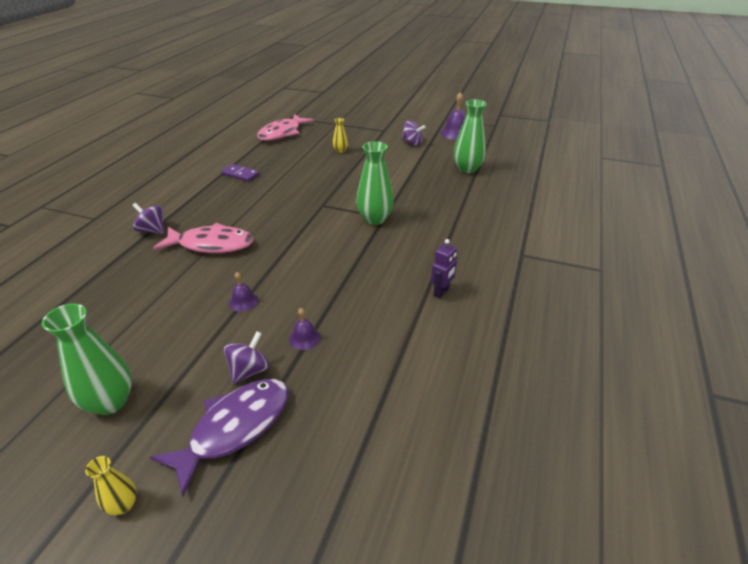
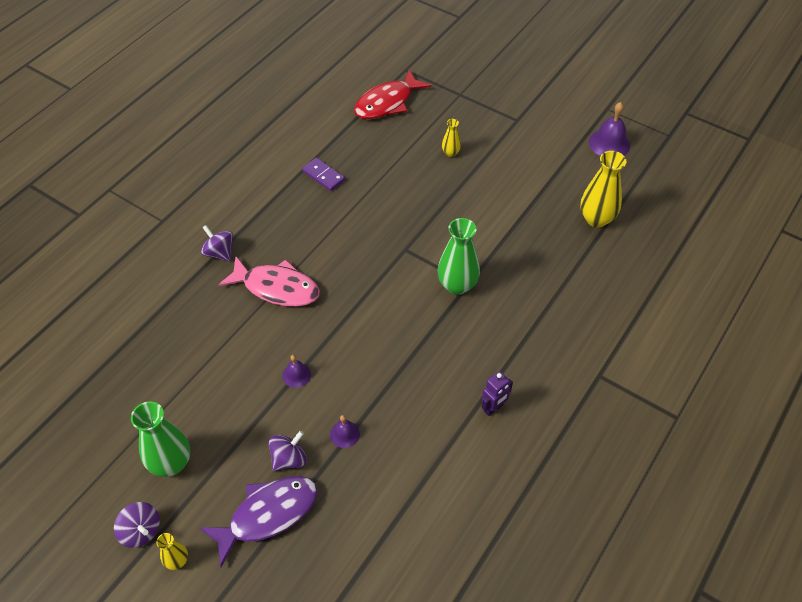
camera: 15 degrees right, 15 degrees up
pink fish [257,114,314,141] -> red fish [354,70,431,119]
purple spinning top [402,121,426,146] -> purple spinning top moved to [114,502,160,548]
green vase [454,99,487,173] -> yellow vase [581,151,626,227]

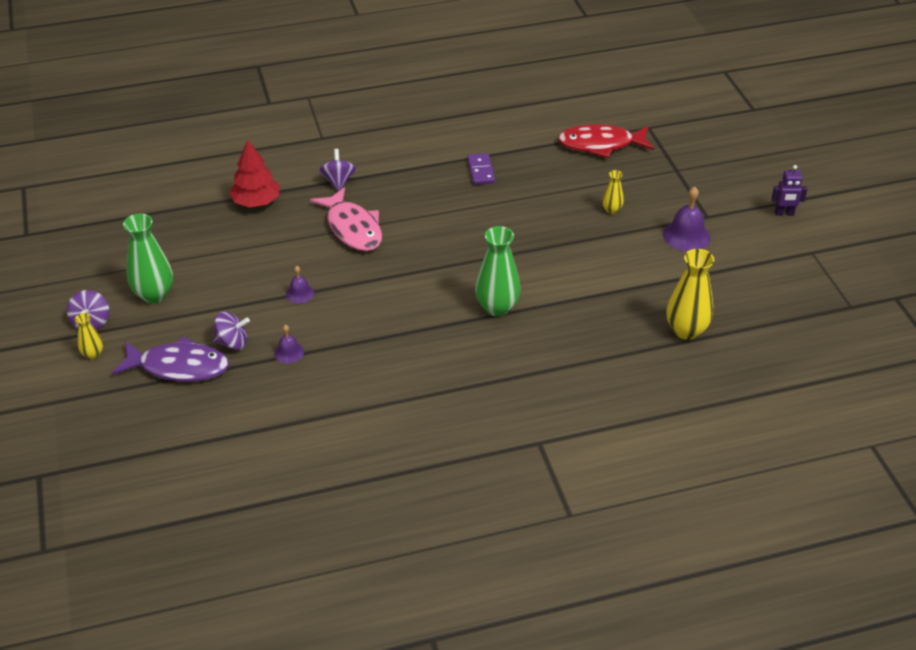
camera: 40 degrees right, 10 degrees down
purple robot [482,371,513,416] -> purple robot moved to [771,165,807,216]
purple bell [589,102,630,156] -> purple bell moved to [663,187,711,252]
none -> red tree [229,140,279,208]

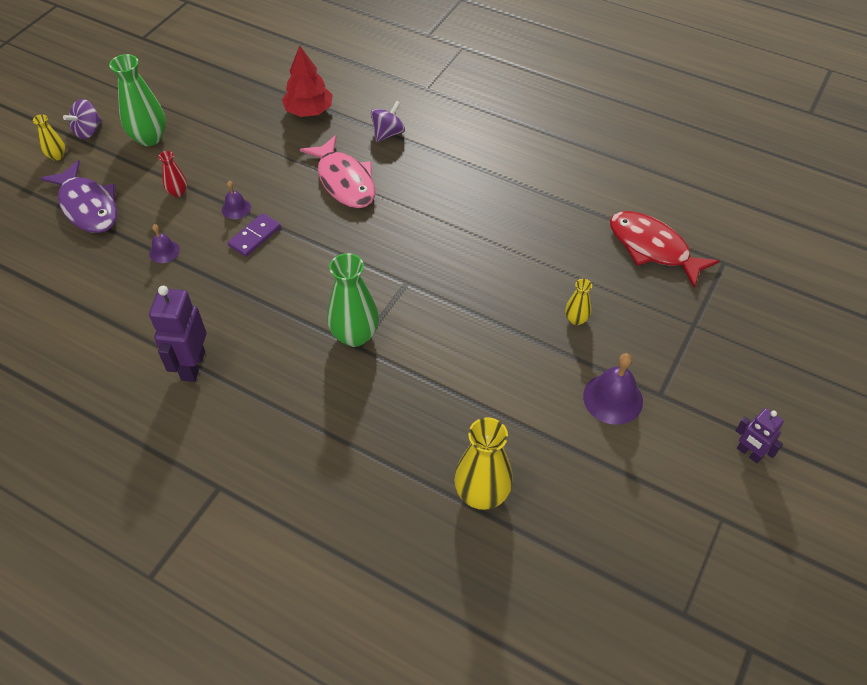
camera: 45 degrees right, 10 degrees up
purple spinning top [213,312,250,350] -> none
pink fish [310,187,382,251] -> pink fish turned 45 degrees counterclockwise [300,135,375,208]
purple domino [467,153,495,185] -> purple domino moved to [228,213,281,257]
none -> purple robot [149,286,206,382]
none -> red vase [159,151,187,197]

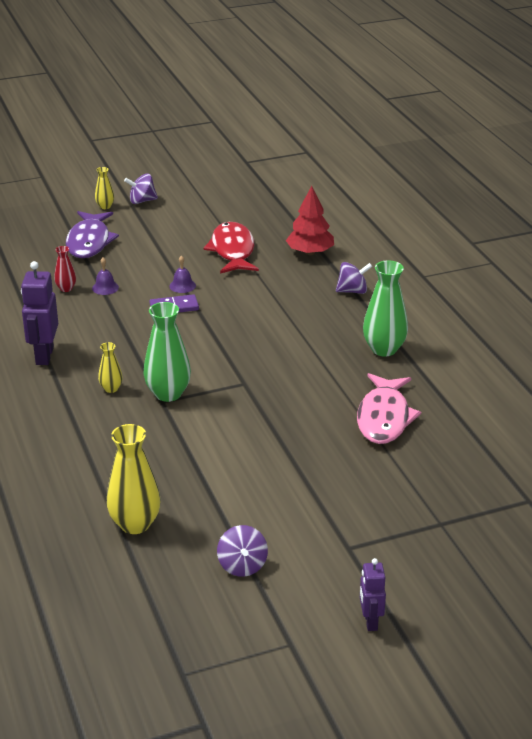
camera: 40 degrees right, 20 degrees down
green vase [109,54,166,146] -> green vase moved to [363,261,408,356]
purple robot [149,286,206,382] -> purple robot turned 45 degrees counterclockwise [21,261,58,365]
red vase [159,151,187,197] -> red vase moved to [54,246,76,292]
pink fish [300,135,375,208] -> pink fish moved to [357,373,421,444]
yellow vase [565,279,592,325] -> yellow vase moved to [98,342,123,393]
purple bell [583,353,643,425] -> none
red fish [610,211,720,288] -> red fish moved to [203,222,259,274]
none -> purple spinning top [217,525,268,577]

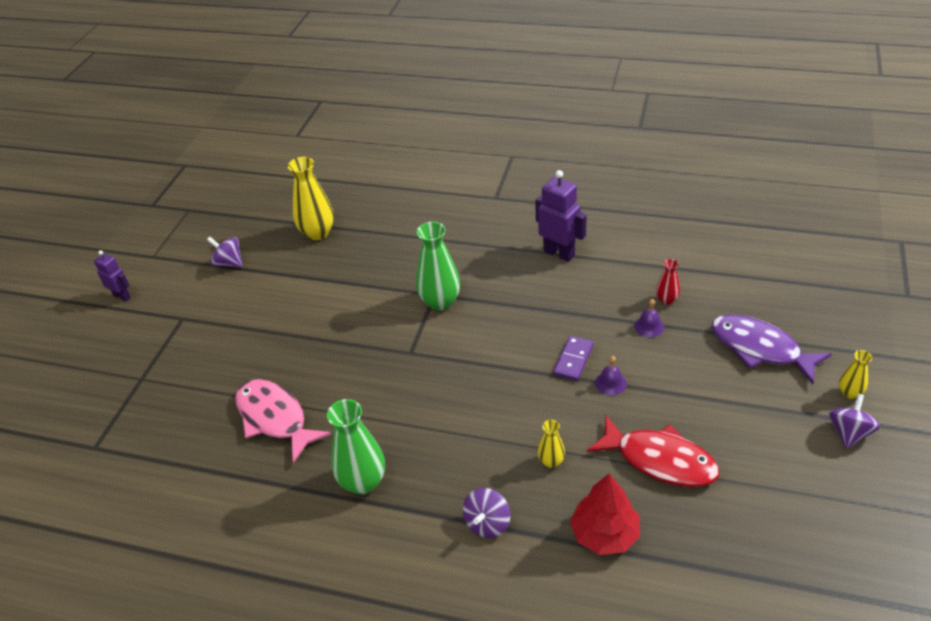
camera: 130 degrees right, 10 degrees up
yellow vase [98,342,123,393] -> yellow vase moved to [538,420,565,468]

